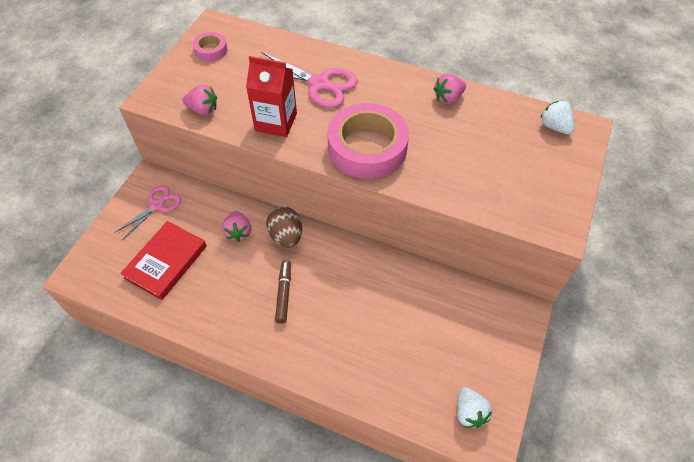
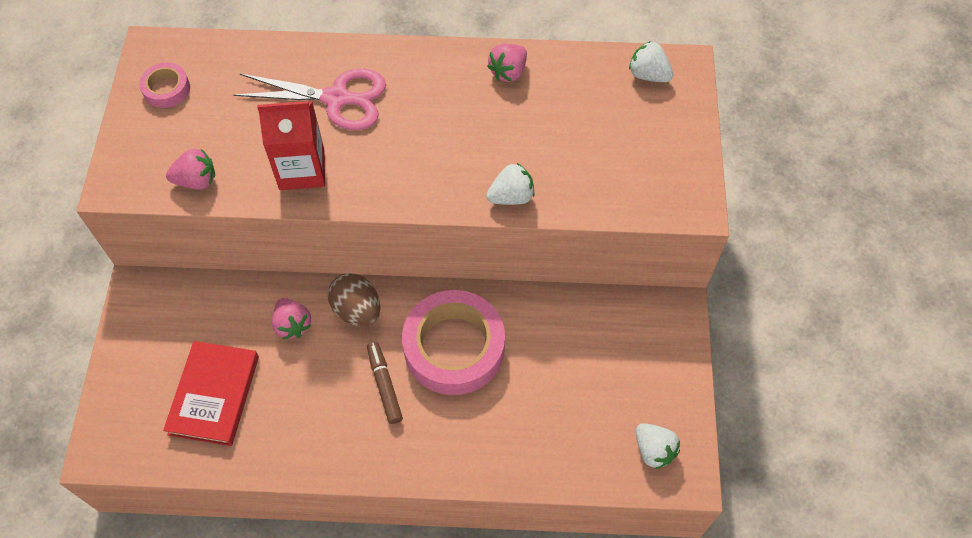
camera: 20 degrees left, 5 degrees up
pink scissors [114,185,181,240] -> none
pink tape [327,103,409,179] -> pink tape moved to [402,290,505,395]
none -> white strawberry [486,163,535,205]

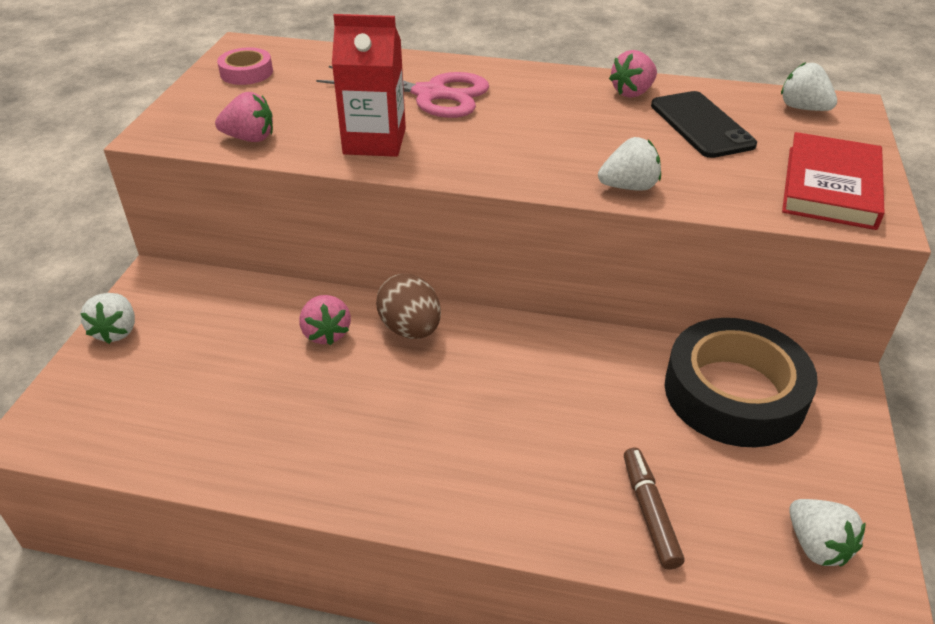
camera: 10 degrees right, 20 degrees down
red book [163,341,259,446] -> red book moved to [782,132,885,230]
brown marker [367,342,403,424] -> brown marker moved to [624,448,684,570]
pink tape [402,290,505,395] -> none
none -> white strawberry [80,293,135,344]
none -> black phone [651,91,757,158]
none -> black tape [665,318,818,447]

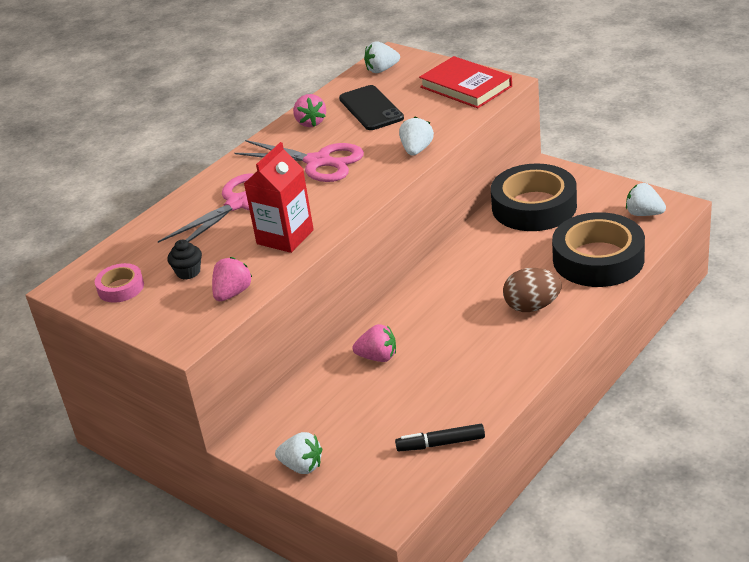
camera: 60 degrees left, 5 degrees down
brown egg [376,274,441,339] -> brown egg moved to [503,268,561,312]
brown marker [624,448,684,570] -> black tape [552,212,645,287]
black phone [651,91,757,158] -> black phone turned 60 degrees clockwise [339,85,404,130]
white strawberry [789,499,866,566] -> white strawberry turned 150 degrees counterclockwise [626,183,666,216]
none -> black cupcake [168,240,202,279]
none -> pink scissors [234,140,364,182]
none -> black marker [395,424,485,451]

